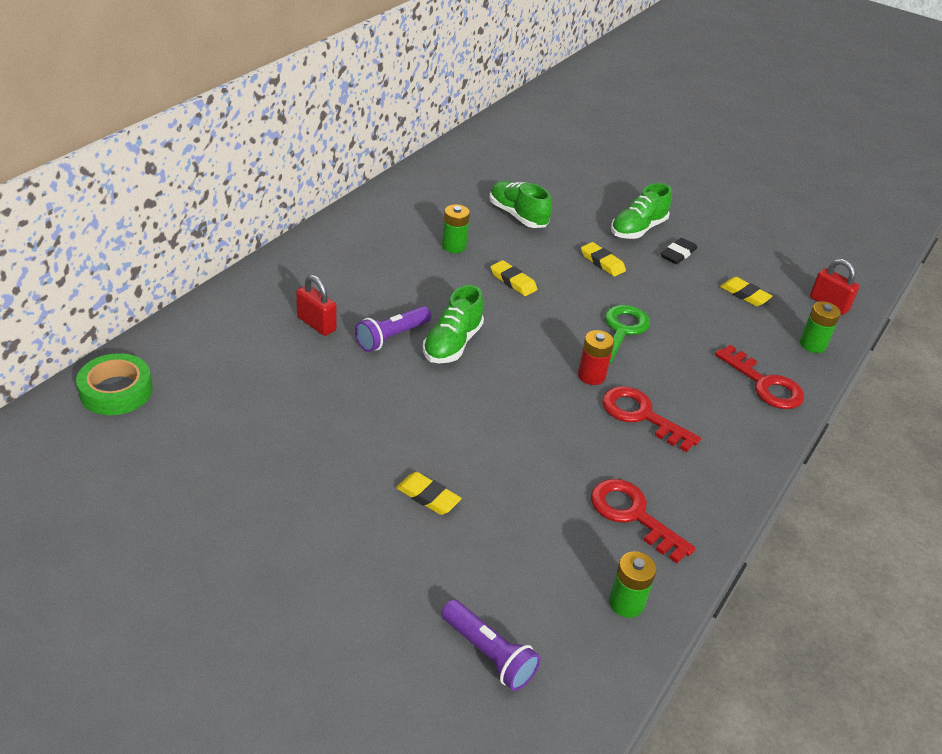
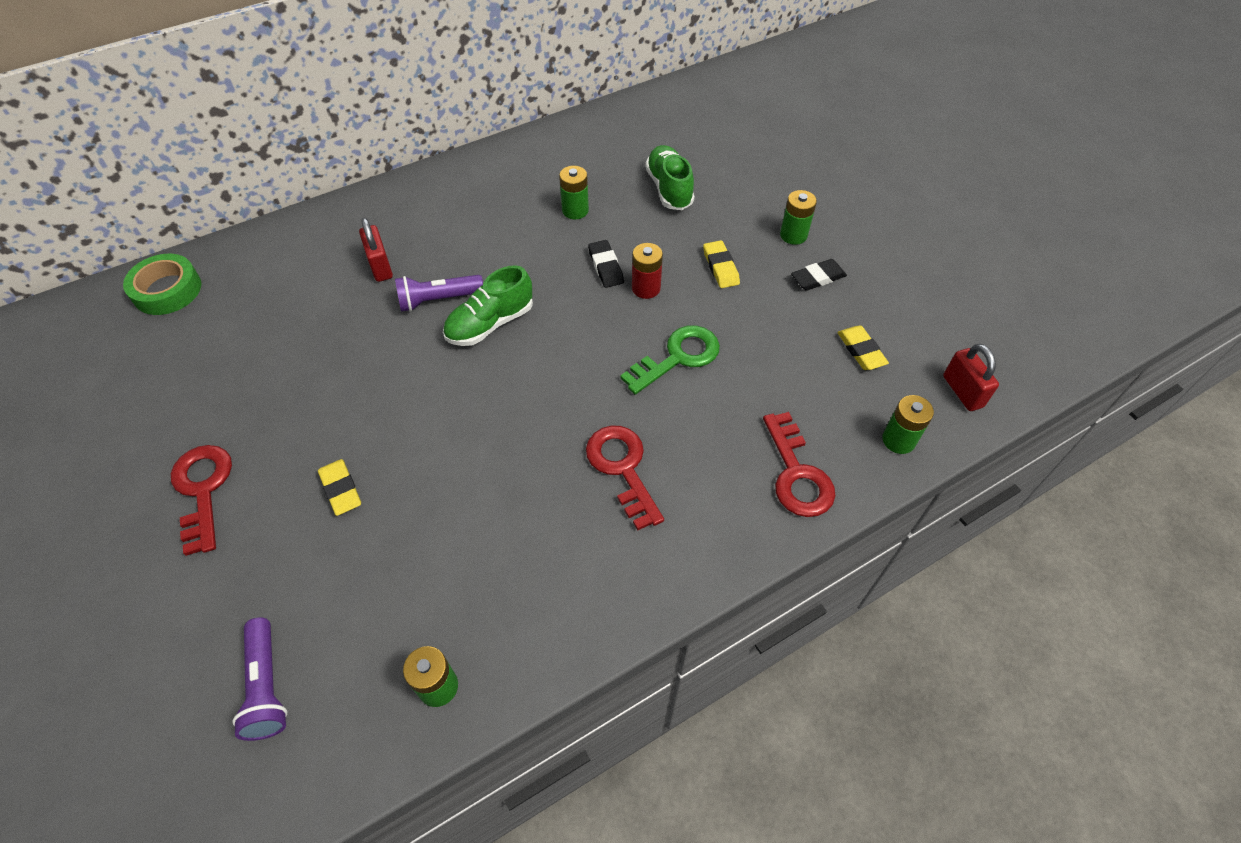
camera: 30 degrees right, 15 degrees up
yellow eraser [491,260,537,296] -> black eraser [588,240,624,288]
red battery [578,330,614,385] -> red battery moved to [632,243,663,299]
red key [591,479,696,563] -> red key moved to [171,445,232,556]
green shoe [611,183,672,239] -> green battery [780,190,817,245]

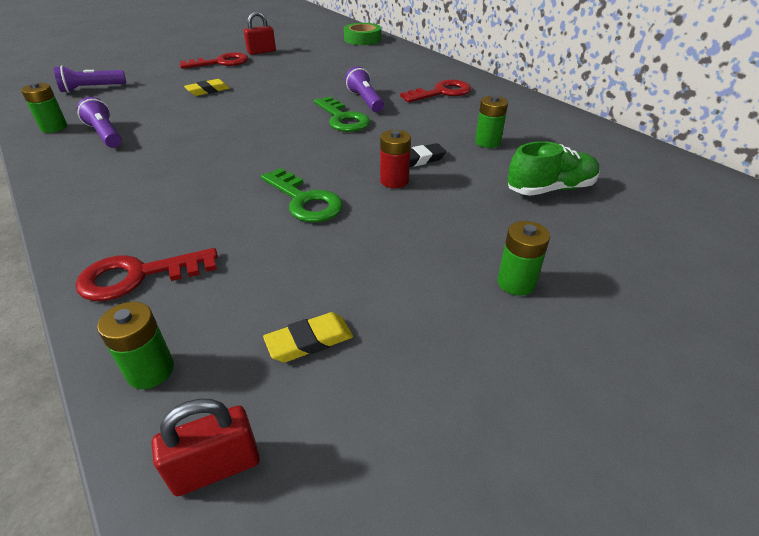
camera: 85 degrees right, 15 degrees down
red padlock [359,218,393,282] -> red padlock moved to [244,11,276,55]
green shoe [443,265,533,346] -> green key [314,97,370,132]
red key [586,425,664,530] -> red key moved to [400,80,471,102]
yellow eraser [703,240,740,288] -> none
black eraser [791,259,847,291] -> none
none -> purple flashlight [77,97,122,148]

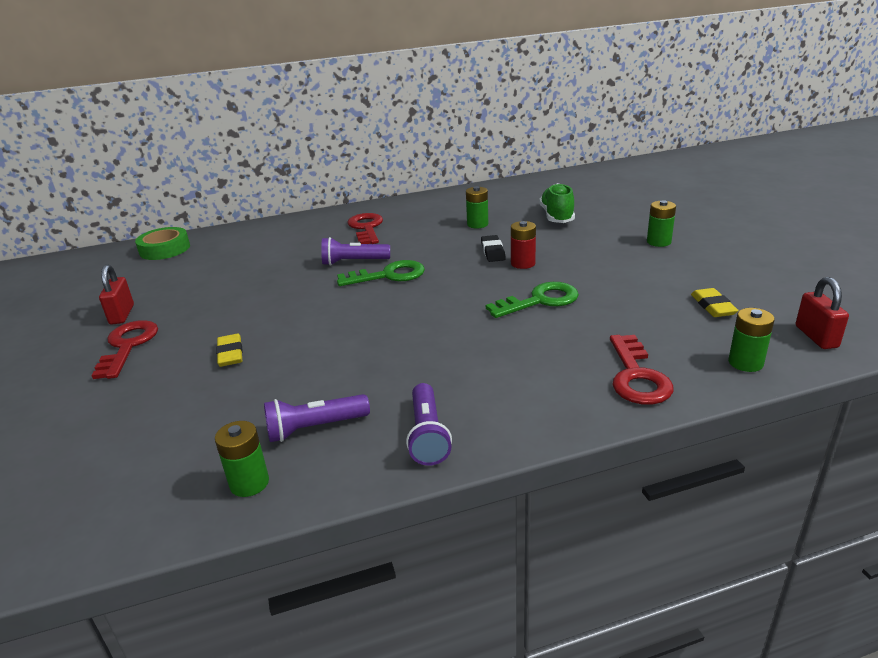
camera: 70 degrees left, 10 degrees down
purple flashlight [54,65,126,93] -> purple flashlight moved to [406,383,452,466]

